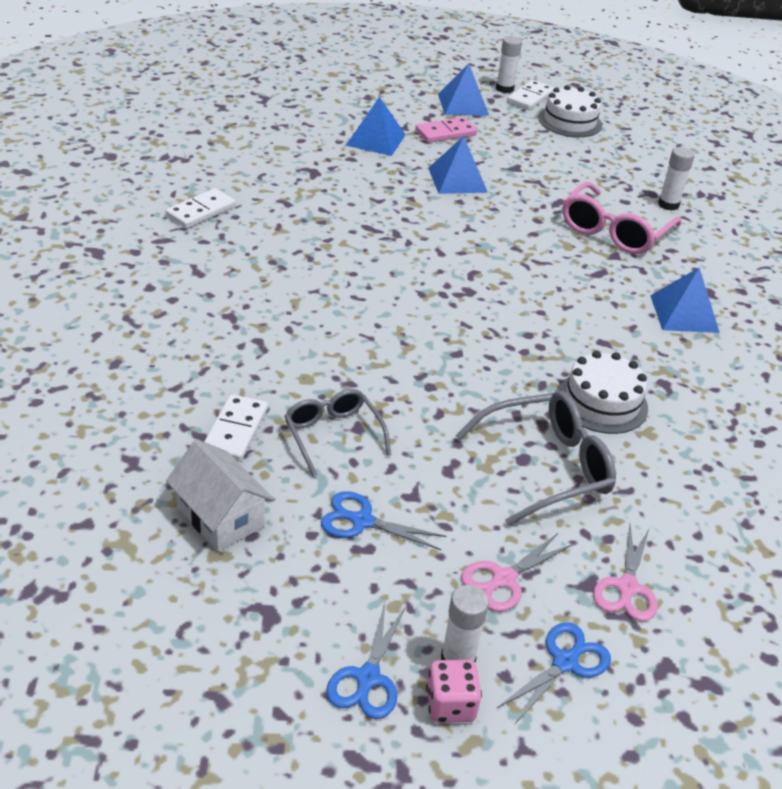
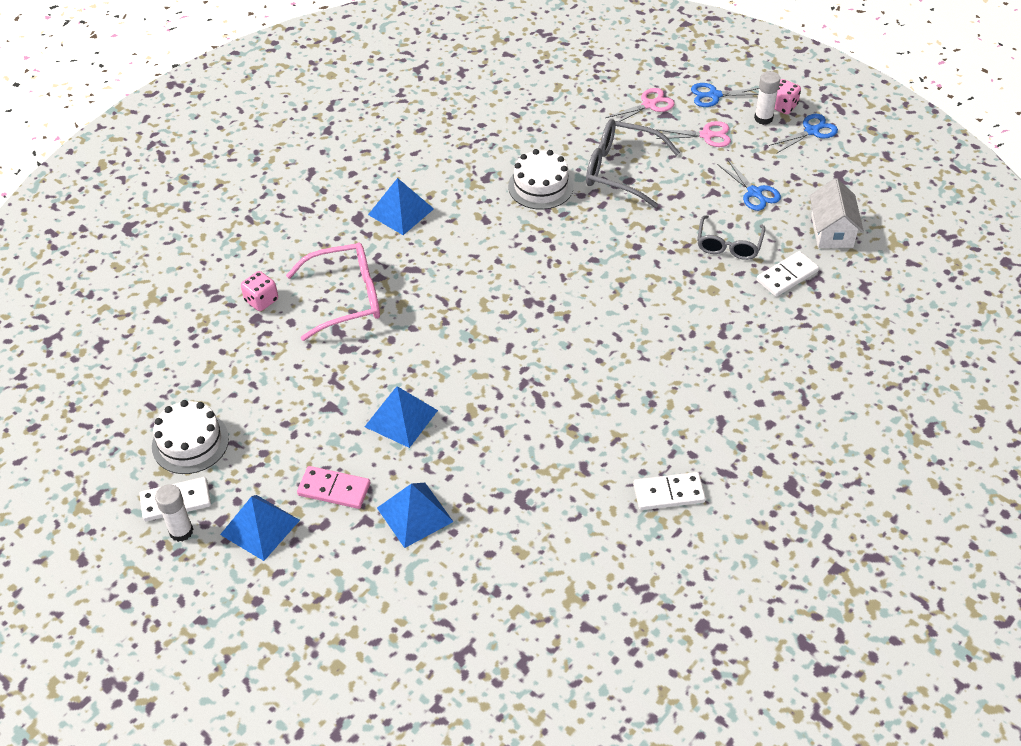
camera: 135 degrees left, 10 degrees up
white glue stick [658,147,695,211] -> pink dice [241,271,278,311]

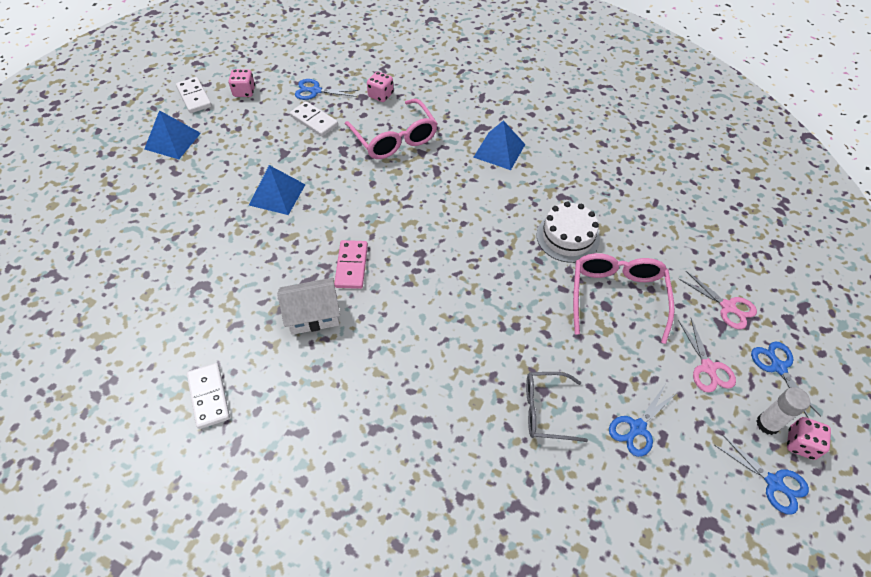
camera: 75 degrees right, 5 degrees up
white cake [152,400,229,474] -> pink dice [228,69,255,97]
white glue stick [155,484,193,542] -> none
pink domino [297,466,370,509] -> pink domino moved to [334,240,368,289]
blue pyramid [377,483,454,548] -> none
grey glasses [586,119,680,208] -> pink glasses [573,253,675,344]
white domino [756,251,819,297] -> white domino moved to [290,101,338,137]
white house [810,178,864,248] -> white house moved to [277,278,340,335]
none -> blue scissors [295,79,358,100]

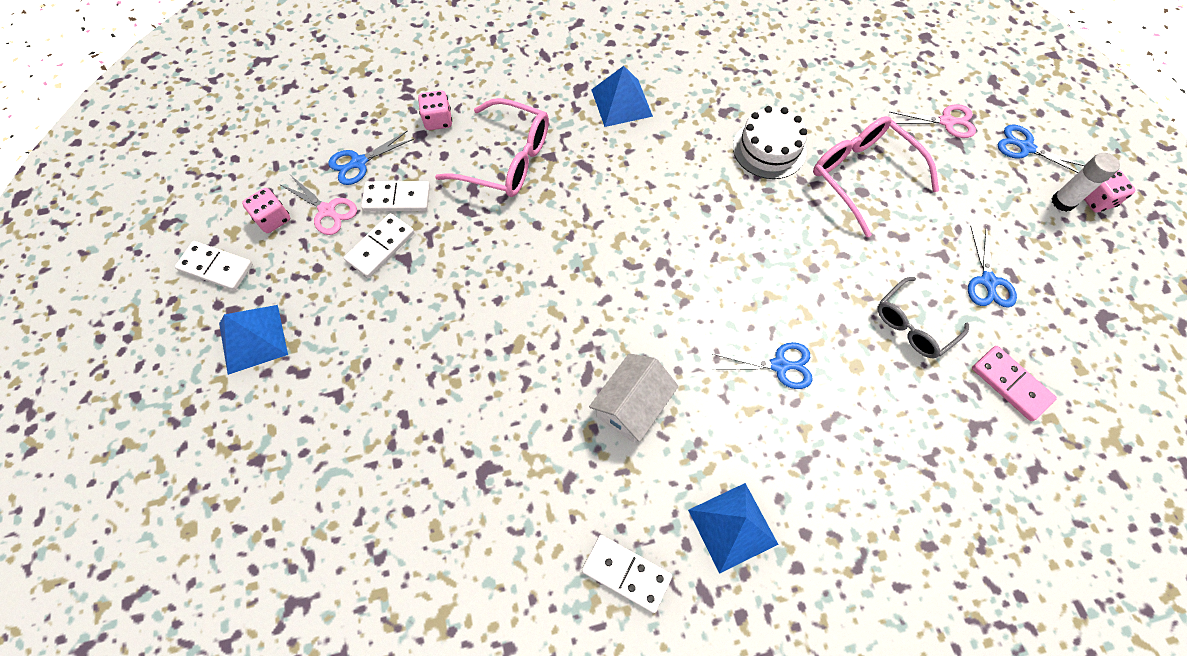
camera: 40 degrees left, 10 degrees up
blue pyramid [249,165,306,215] -> blue pyramid moved to [688,483,779,574]
pink domino [334,240,368,289] -> pink domino moved to [972,346,1057,421]
pink scissors [678,318,736,393] -> pink scissors moved to [279,176,357,235]
blue scissors [714,434,809,515] -> blue scissors moved to [712,342,813,389]
none -> white domino [344,213,415,278]

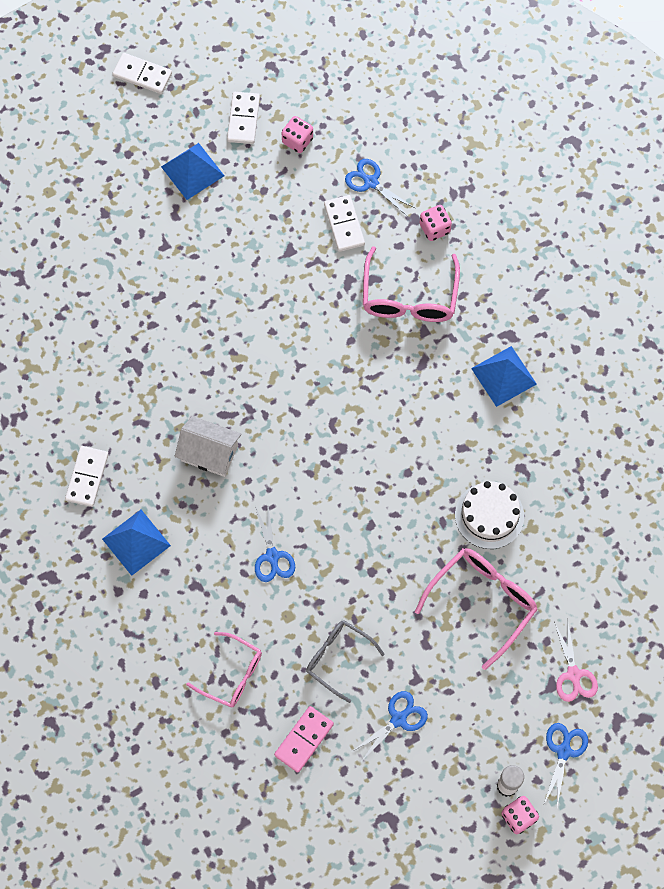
camera: 75 degrees right, 5 degrees up
pink scissors [279,176,357,235] -> none
white domino [344,213,415,278] -> white domino moved to [113,53,172,94]
blue scissors [968,226,1017,307] -> blue scissors turned 150 degrees clockwise [353,691,428,760]
none -> pink glasses [186,632,262,707]

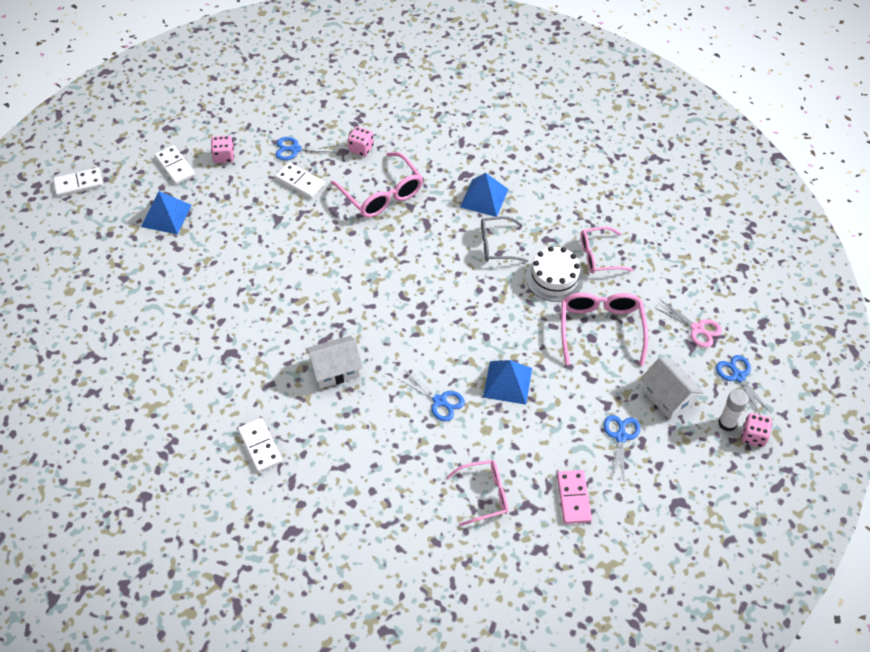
camera: 40 degrees left, 15 degrees down
blue pyramid [102,510,171,576] -> blue pyramid moved to [483,360,532,405]
grey glasses [306,620,385,703] -> grey glasses moved to [481,216,528,262]
none -> pink glasses [581,227,633,274]
none -> white house [640,357,704,420]

